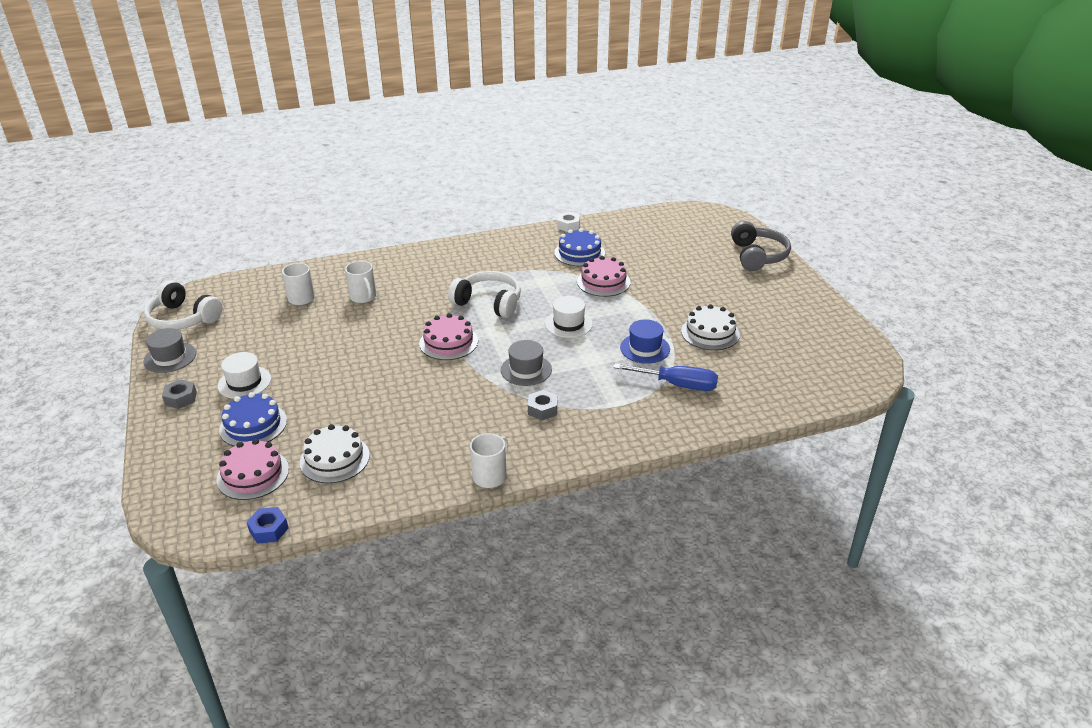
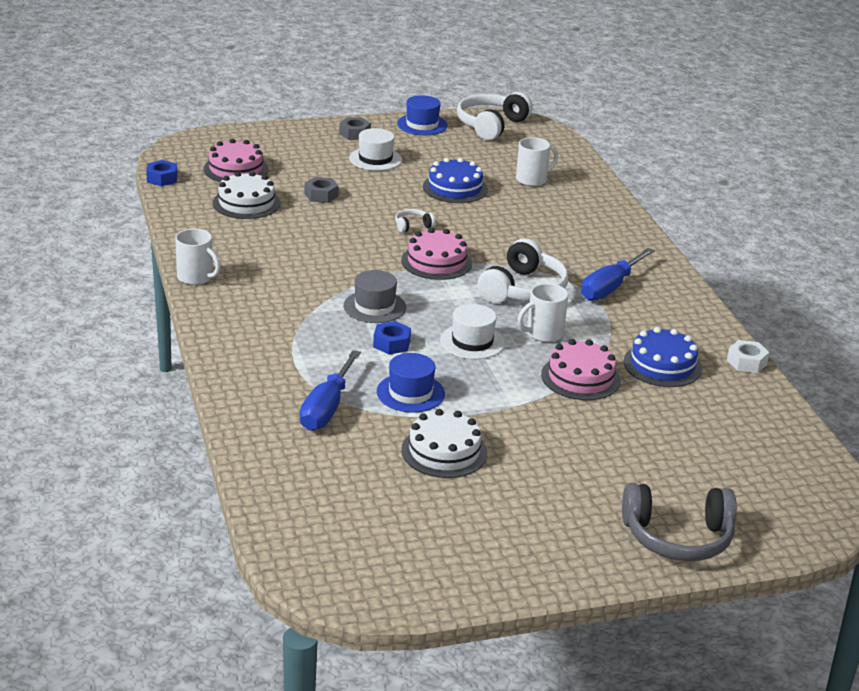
camera: 90 degrees right, 5 degrees down
grey hat [143,328,196,373] -> blue hat [397,95,448,135]
blue cake [219,392,287,446] -> blue cake moved to [423,158,488,203]
white mug [345,261,376,303] -> white mug moved to [518,283,568,342]
grey nut [528,390,557,420] -> grey nut moved to [305,177,339,203]
none -> blue nut [373,321,411,355]
none -> white headphones [395,209,435,233]
none -> blue screwdriver [581,248,655,301]

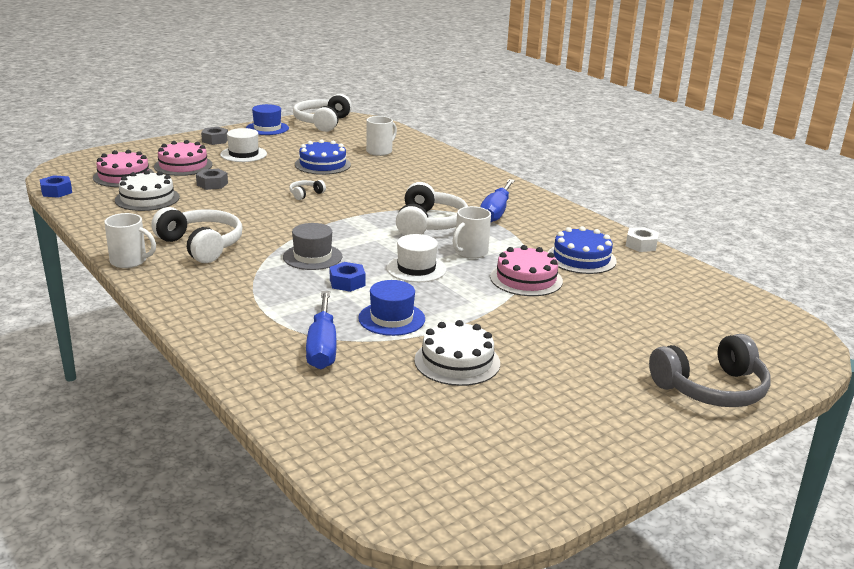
camera: 20 degrees left, 5 degrees down
pink cake [401,228,472,280] -> pink cake moved to [154,140,213,176]
none -> white headphones [151,207,243,263]

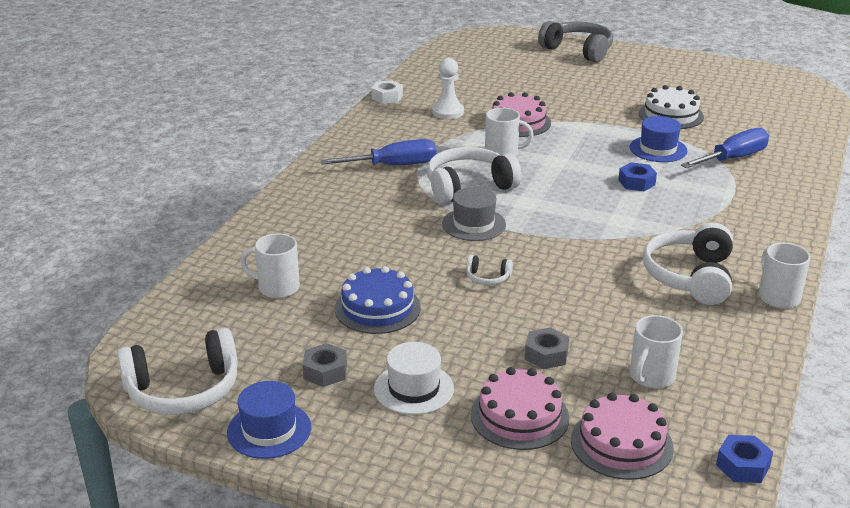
camera: 120 degrees left, 5 degrees up
white cake [115,170,180,211] -> white mug [630,315,683,388]
grey nut [201,127,228,145] -> grey nut moved to [302,343,347,387]
grey hat [283,223,343,270] -> grey hat moved to [442,187,506,241]
white hat [387,234,447,282] -> none
blue cake [548,226,617,274] -> white pawn [432,58,464,119]

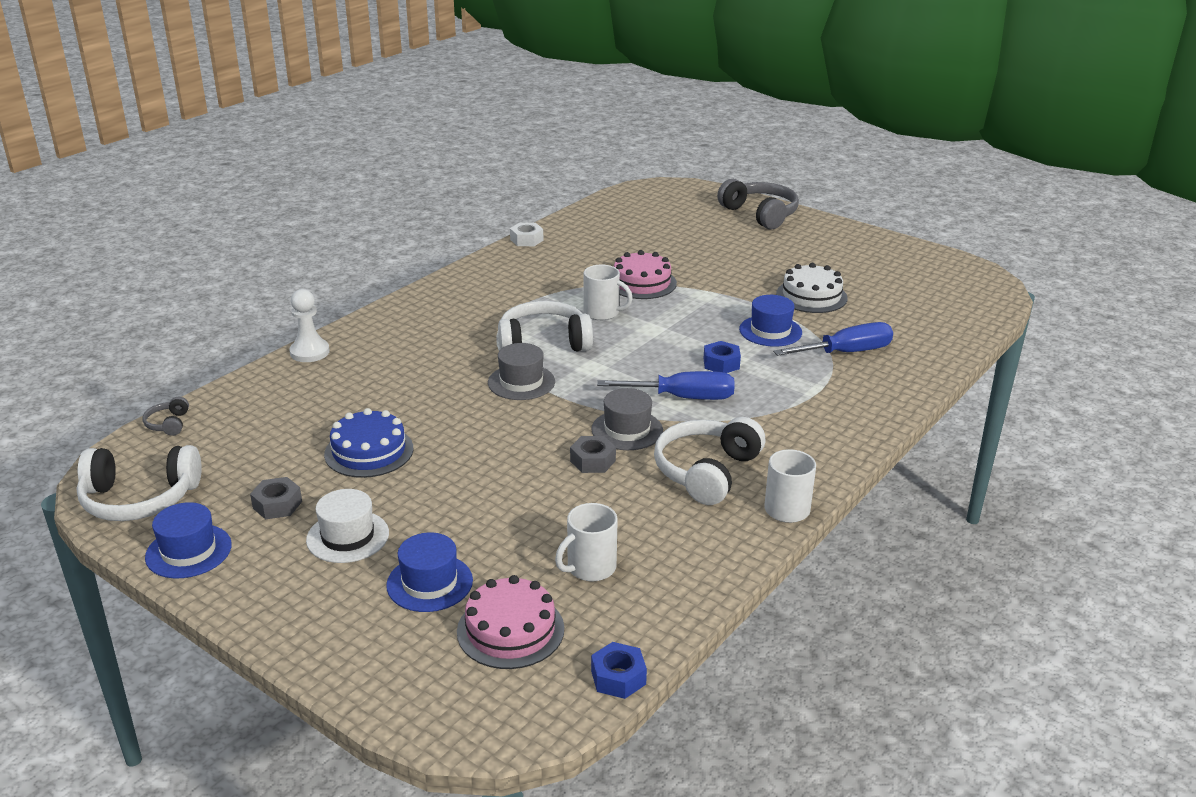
camera: 15 degrees right, 0 degrees up
white mug [240,233,300,298] -> none
blue screwdriver [320,139,437,165] -> blue screwdriver moved to [597,371,734,400]
white pawn [432,58,464,119] -> white pawn moved to [289,289,330,362]
white headphones [466,255,513,285] -> none
pink cake [471,367,569,450] -> blue hat [386,533,473,612]
grey nut [525,327,569,369] -> grey nut moved to [570,436,616,473]
none -> grey headphones [142,397,189,436]
none -> grey hat [591,388,663,450]

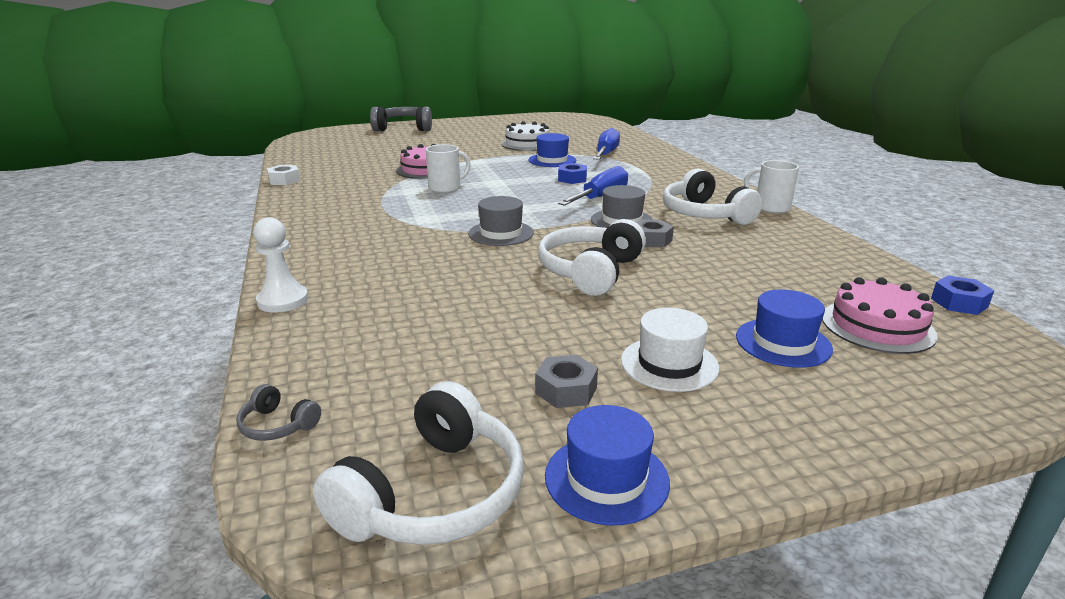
camera: 55 degrees left, 5 degrees down
blue cake [324,408,413,478] -> none
white headphones [498,301,593,352] -> white headphones moved to [538,219,646,296]
white mug [555,503,618,581] -> none

